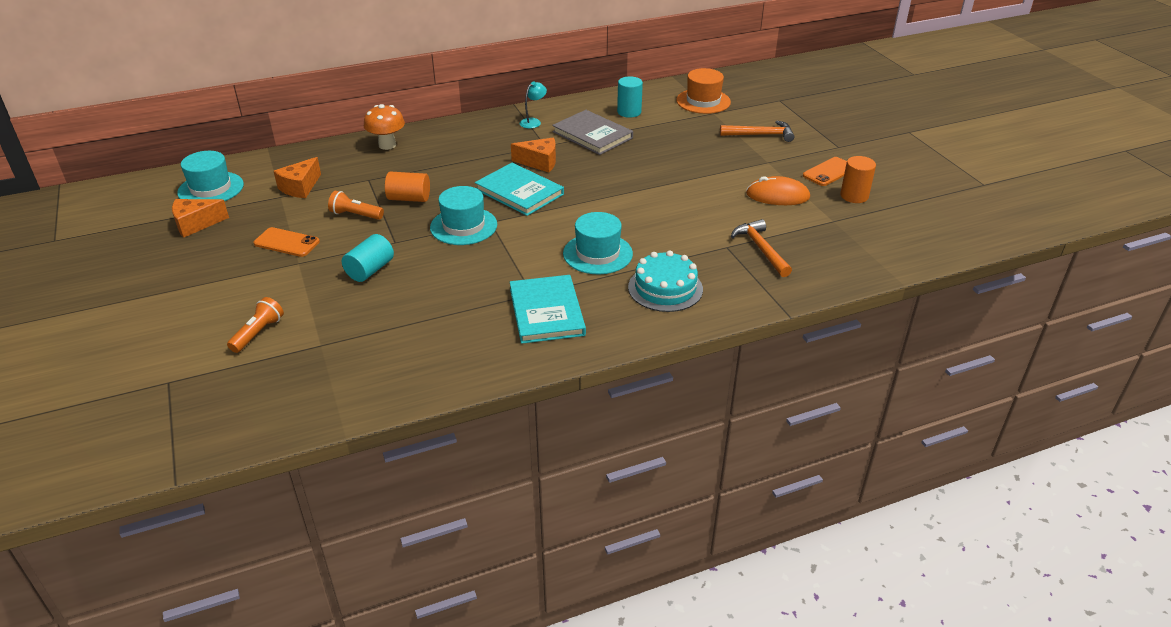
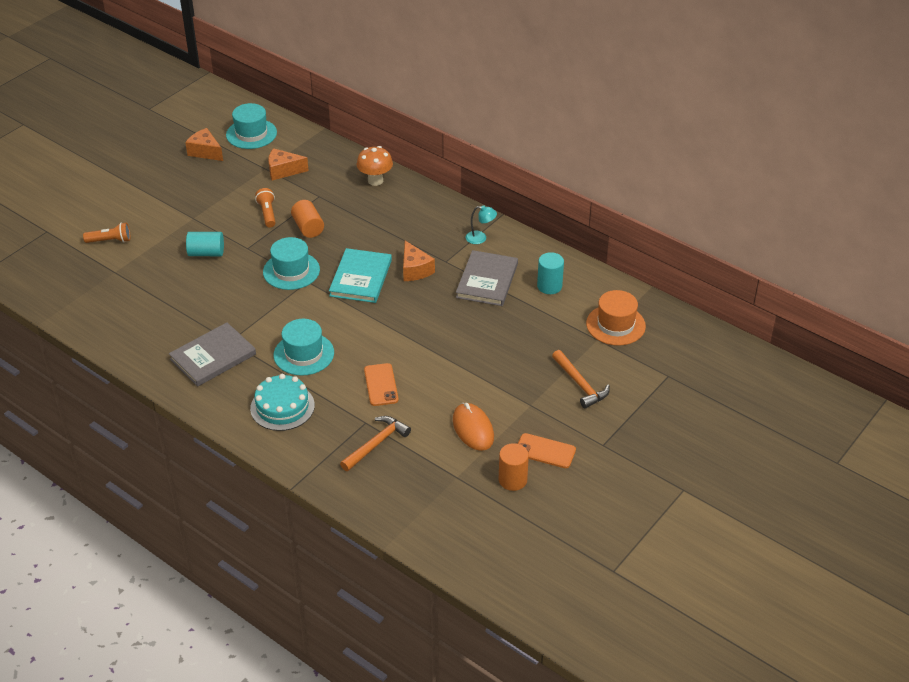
camera: 60 degrees right, 5 degrees up
orange phone [253,227,320,257] -> orange phone moved to [364,363,399,406]
turquoise book [510,275,586,344] -> grey book [169,322,256,387]

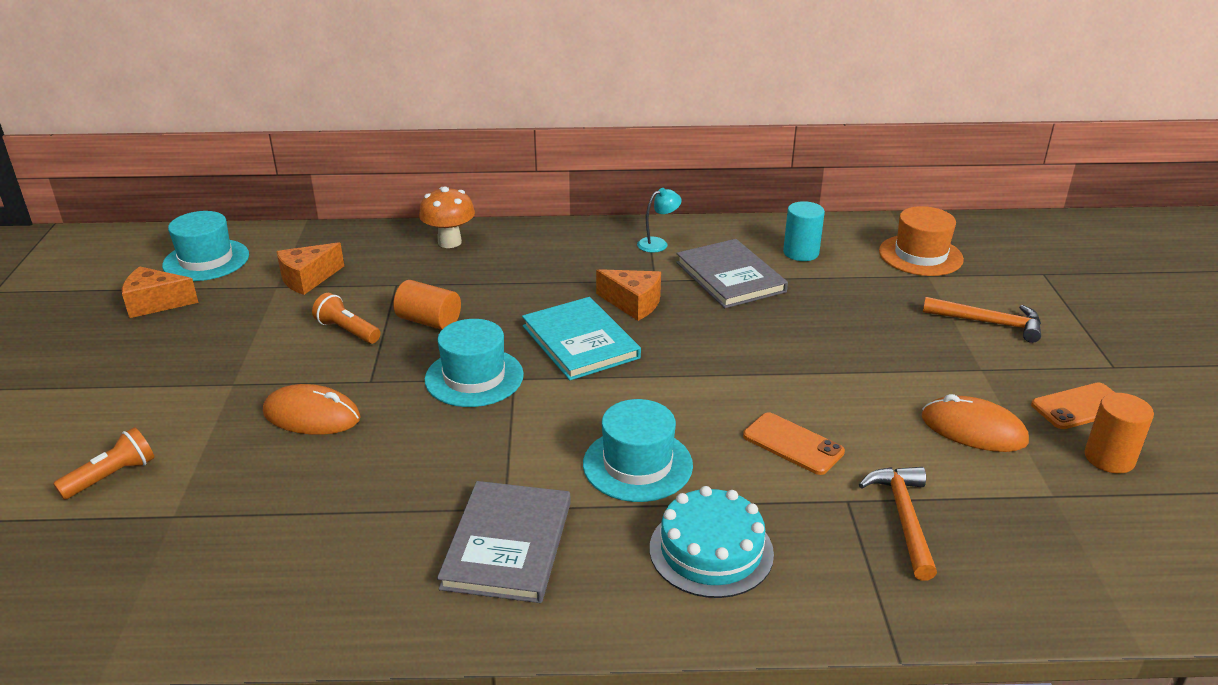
camera: 40 degrees left, 10 degrees down
turquoise cylinder [186,232,224,256] -> orange mouse [263,384,361,435]

